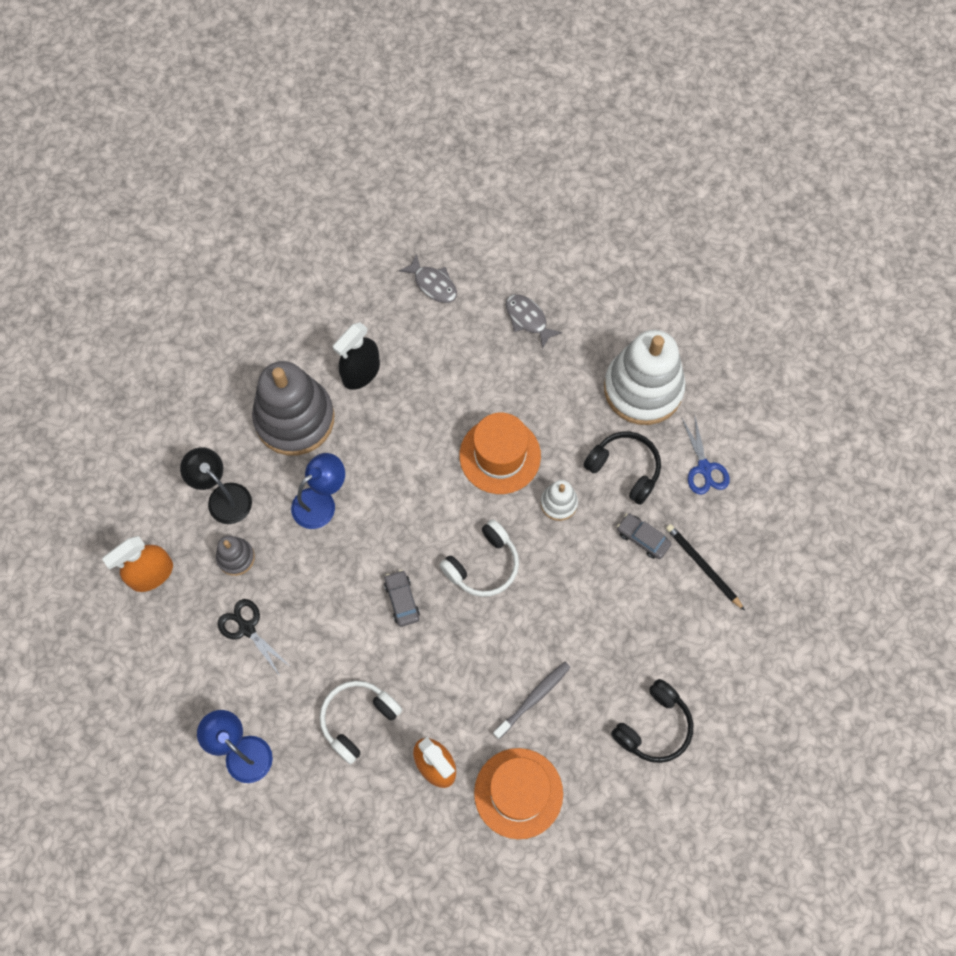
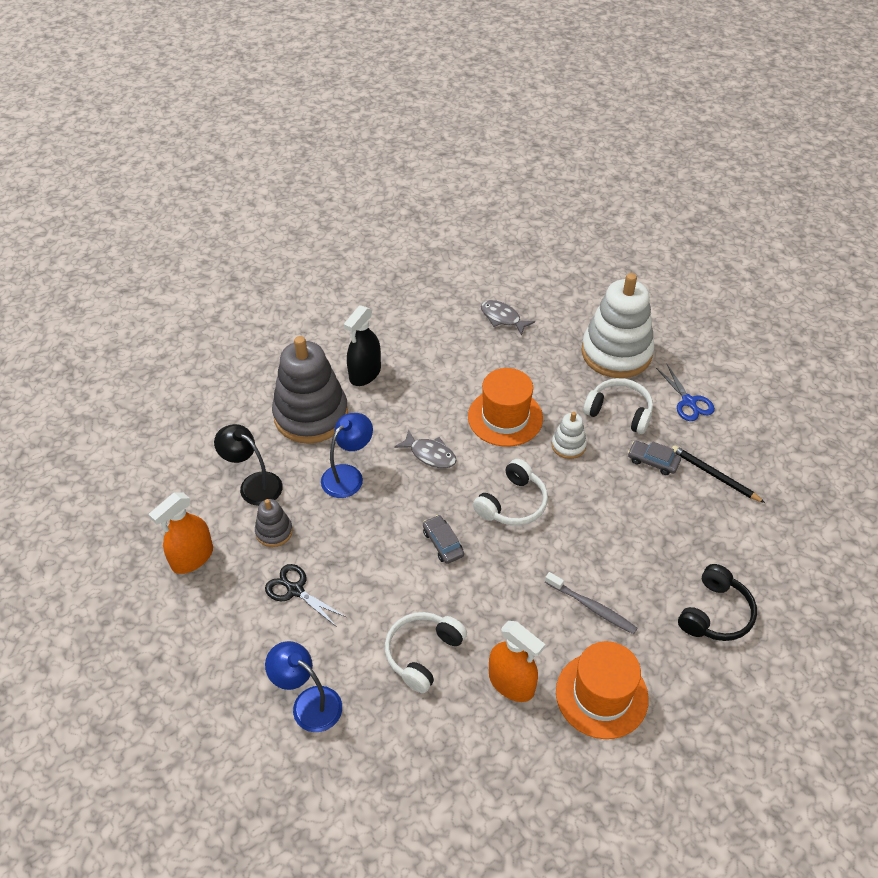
camera: 10 degrees left, 20 degrees down
grey fish [399,253,457,303] -> grey fish moved to [394,430,457,468]
grey toothbrush [493,662,571,739] -> grey toothbrush turned 90 degrees clockwise [545,572,638,634]
black headphones [583,431,661,505] -> white headphones [583,378,653,434]

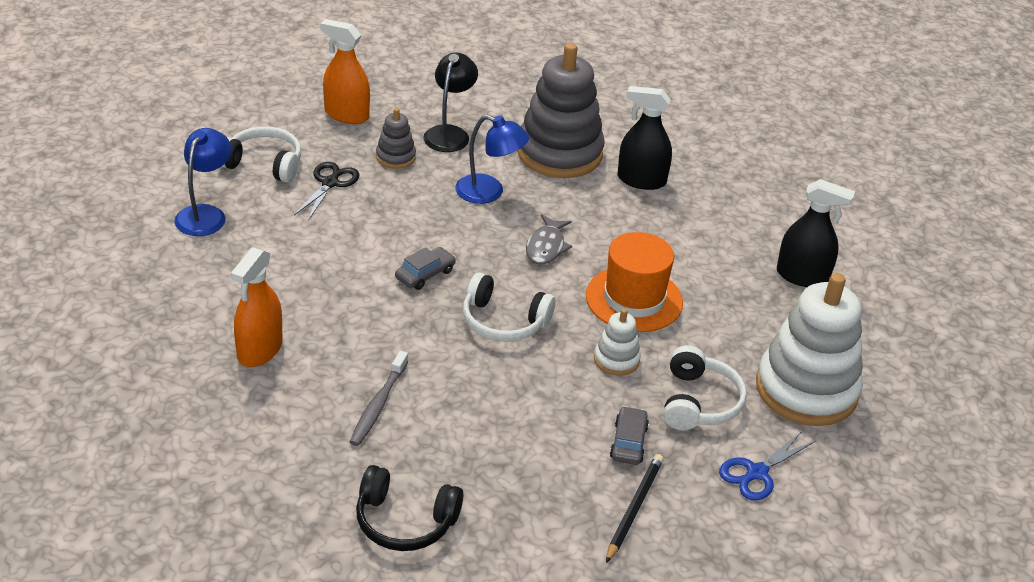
camera: 70 degrees right, 10 degrees down
white headphones [385,612,467,693] -> white headphones moved to [221,126,301,183]
grey fish [481,300,535,335] -> black spray bottle [777,179,855,287]
orange hat [556,641,649,739] -> none

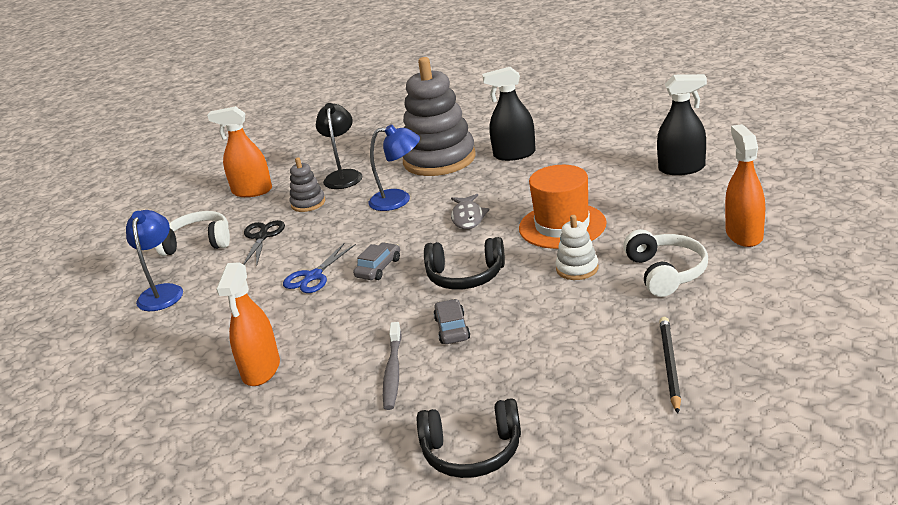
camera: 10 degrees left, 10 degrees down
white headphones [463,272,555,342] -> black headphones [424,237,505,289]
grey car [610,406,649,465] -> grey car moved to [433,299,470,344]
blue scissors [719,432,815,501] -> blue scissors moved to [283,243,356,293]
white stacking toy [756,273,863,426] -> orange spray bottle [725,124,765,247]

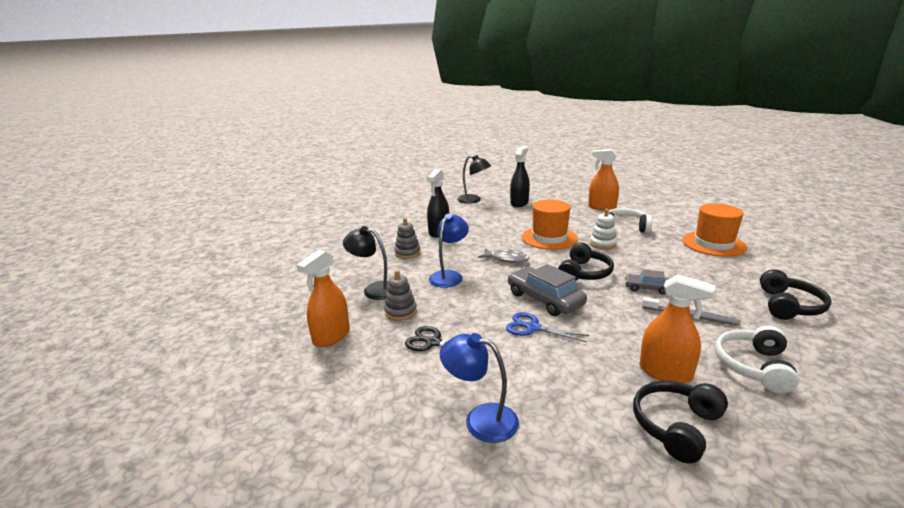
camera: 70 degrees left, 5 degrees down
white headphones [155,211,230,256] -> white headphones moved to [715,325,799,394]
blue scissors [283,243,356,293] -> blue scissors turned 150 degrees clockwise [506,312,590,342]
grey car [353,242,400,280] -> grey car [508,264,587,316], size x1.79
grey stacking toy [403,57,476,176] -> grey stacking toy [394,218,421,259], size x0.45
black pencil [659,317,681,414] -> orange hat [682,203,747,257]
none -> black lamp [457,155,491,204]
none -> black headphones [633,381,728,464]

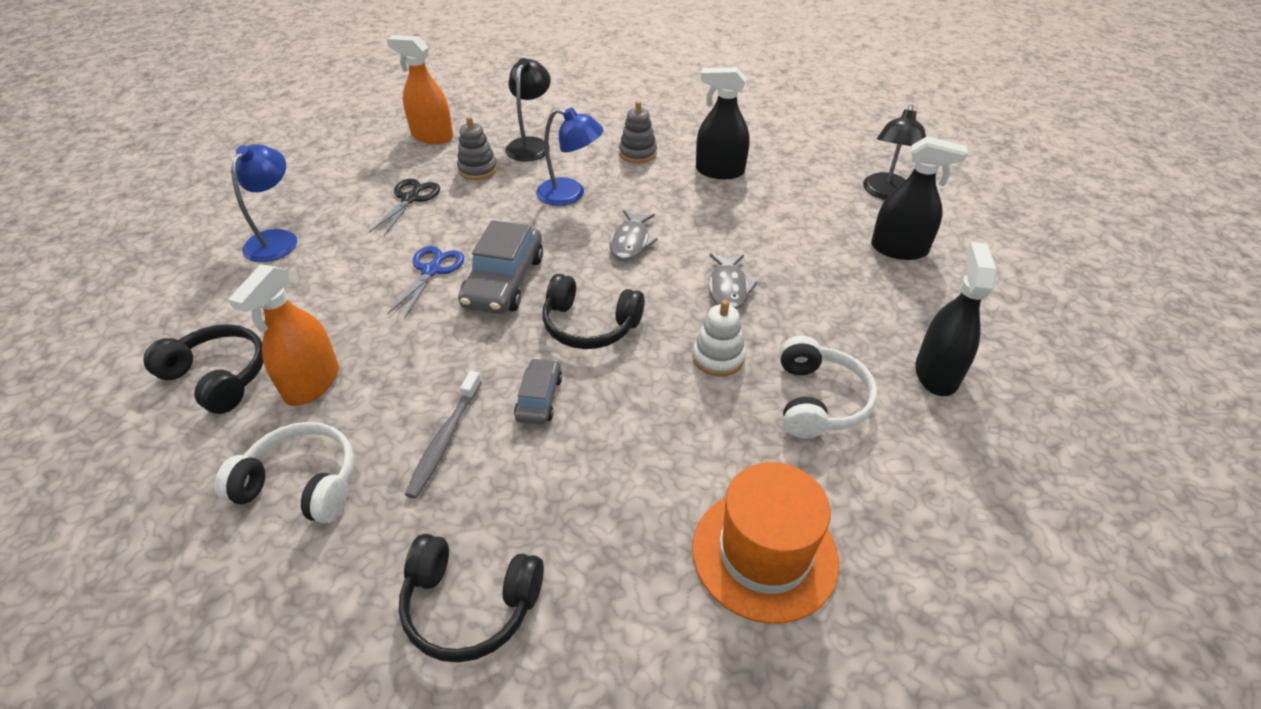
camera: 80 degrees right, 20 degrees up
grey car [508,264,587,316] -> grey car turned 150 degrees clockwise [458,220,543,314]
orange hat [522,200,578,250] -> grey fish [708,253,758,309]
orange spray bottle [588,149,619,210] -> black spray bottle [916,242,997,396]

